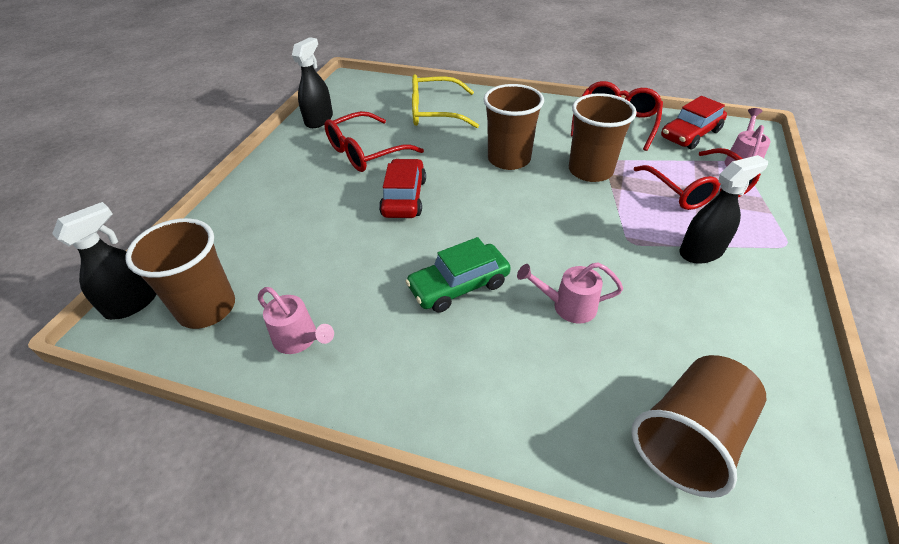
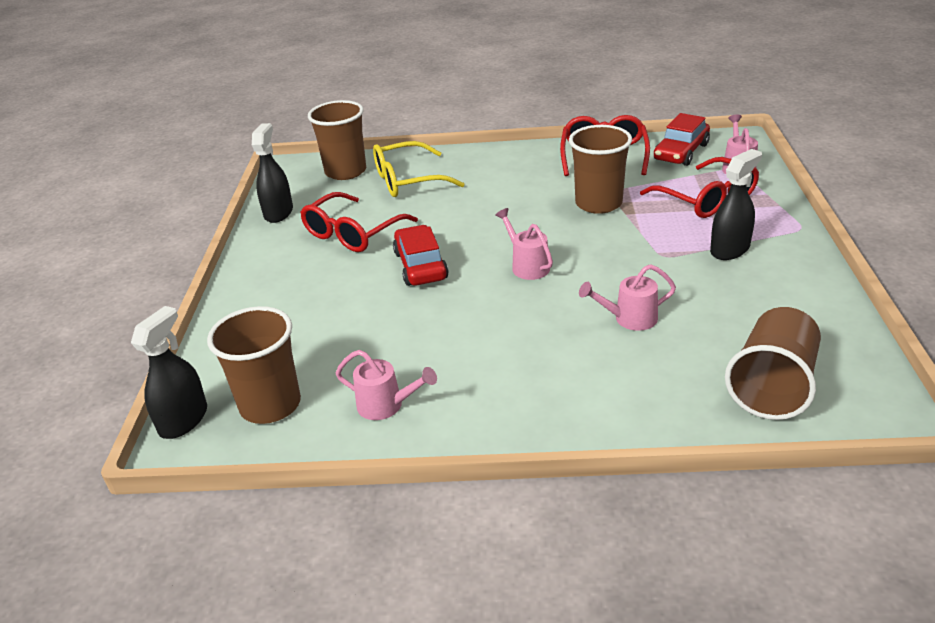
camera: 15 degrees left, 10 degrees down
green car [405,237,511,313] -> none
brown cup [483,84,544,170] -> brown cup moved to [308,100,366,180]
none -> pink watering can [495,208,553,280]

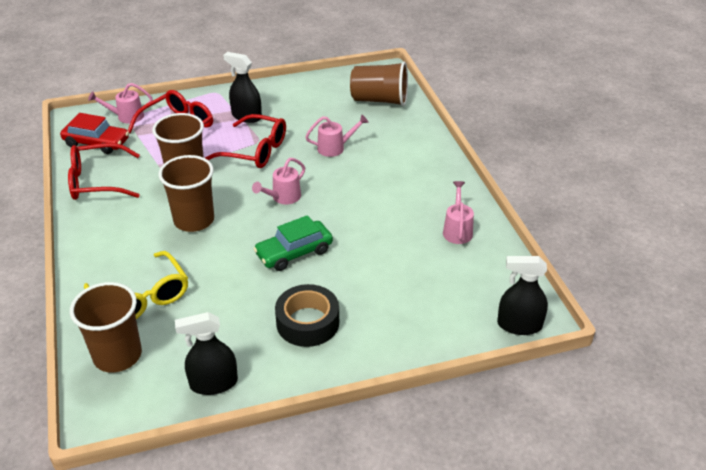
camera: 110 degrees left, 5 degrees up
brown cup [207,306,301,424] -> brown cup moved to [158,155,214,232]
red glasses [300,192,418,252] -> red glasses moved to [205,114,286,168]
red car [393,225,449,286] -> green car [254,215,333,271]
pink watering can [579,264,676,331] -> pink watering can turned 75 degrees counterclockwise [305,114,369,157]
none -> black tape [275,284,339,347]

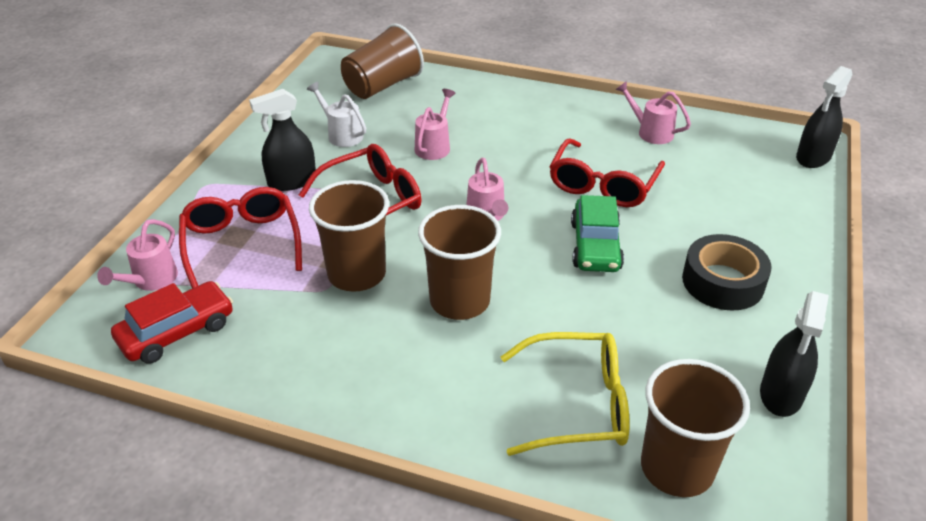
camera: 55 degrees left, 0 degrees up
red glasses [68,143,140,200] -> red glasses moved to [549,138,665,207]
none -> white watering can [307,82,366,147]

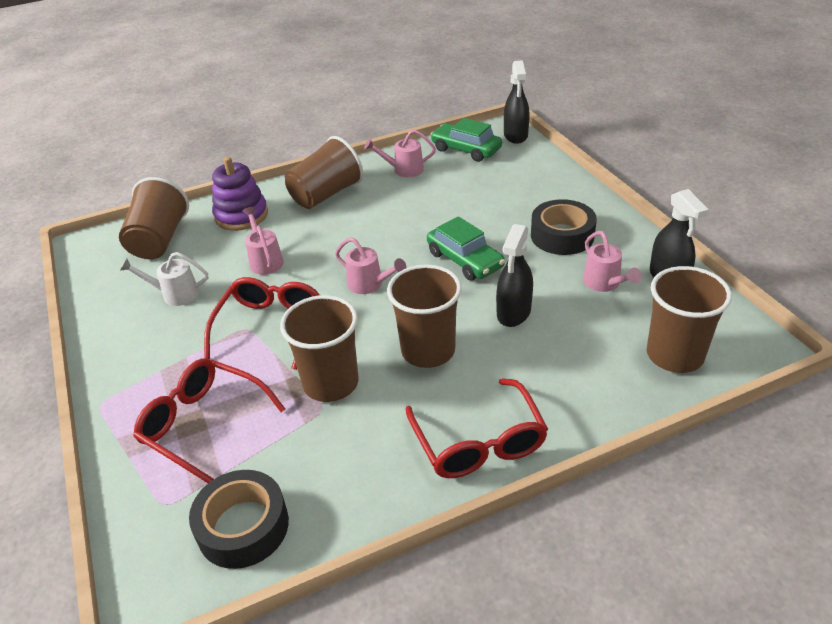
camera: 40 degrees left, 0 degrees up
pink watering can [97,219,178,291] -> pink watering can moved to [583,231,642,292]
red car [111,281,233,364] -> black tape [189,470,289,569]
black spray bottle [249,89,316,191] -> black spray bottle moved to [496,224,533,327]
yellow glasses [501,332,630,456] -> none
red glasses [549,138,665,207] -> red glasses moved to [405,378,548,478]
none -> purple stacking toy [212,157,268,231]
none -> brown cup [285,136,363,209]
none -> green car [430,118,502,162]

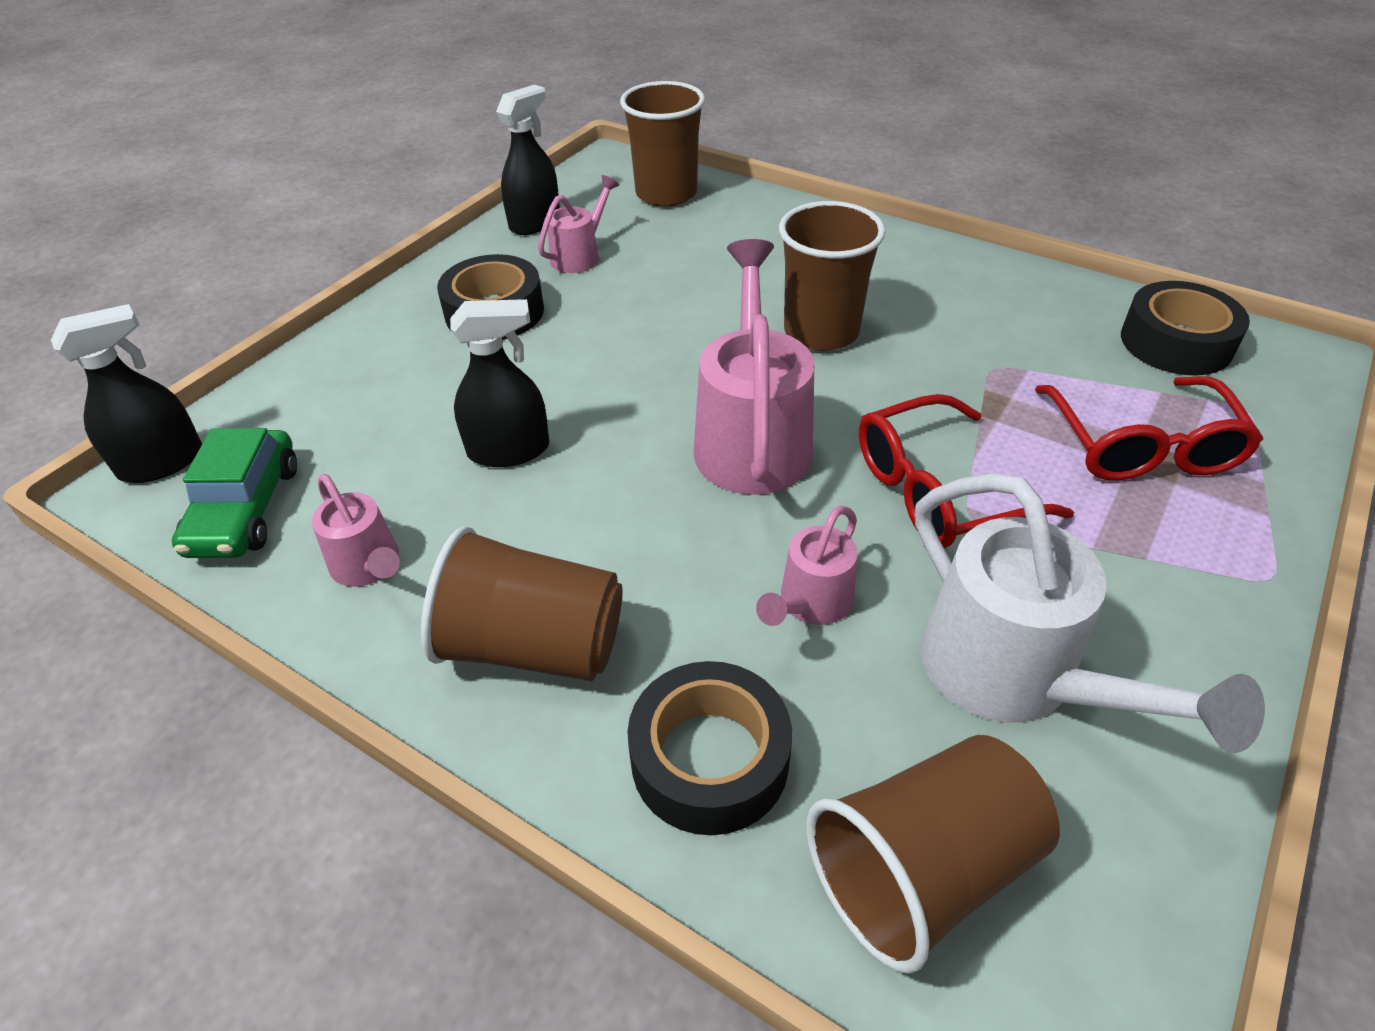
camera: 125 degrees left, 5 degrees up
white watering can [120,252,208,306] -> white watering can [915,473,1265,753], size x1.89
purple stacking toy [212,157,268,231] -> black tape [627,661,792,835]
brown cup [280,295,359,402] -> none
pink watering can [335,237,406,294] -> pink watering can [694,239,815,495], size x1.89
red glasses [405,378,548,478] -> none
green car [427,216,505,281] -> none
black spray bottle [496,224,533,327] -> black spray bottle moved to [450,299,549,467]

